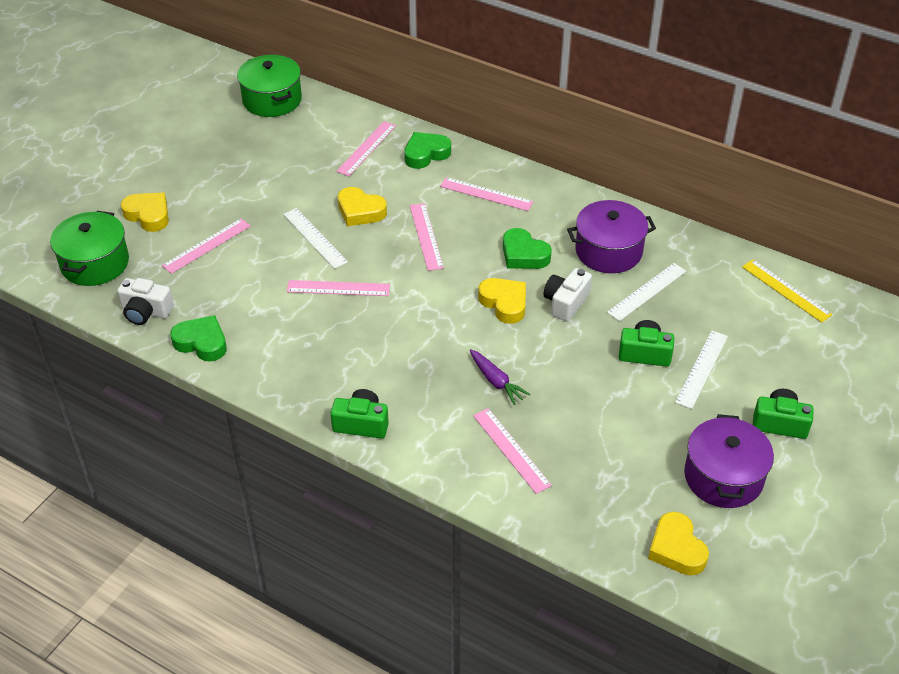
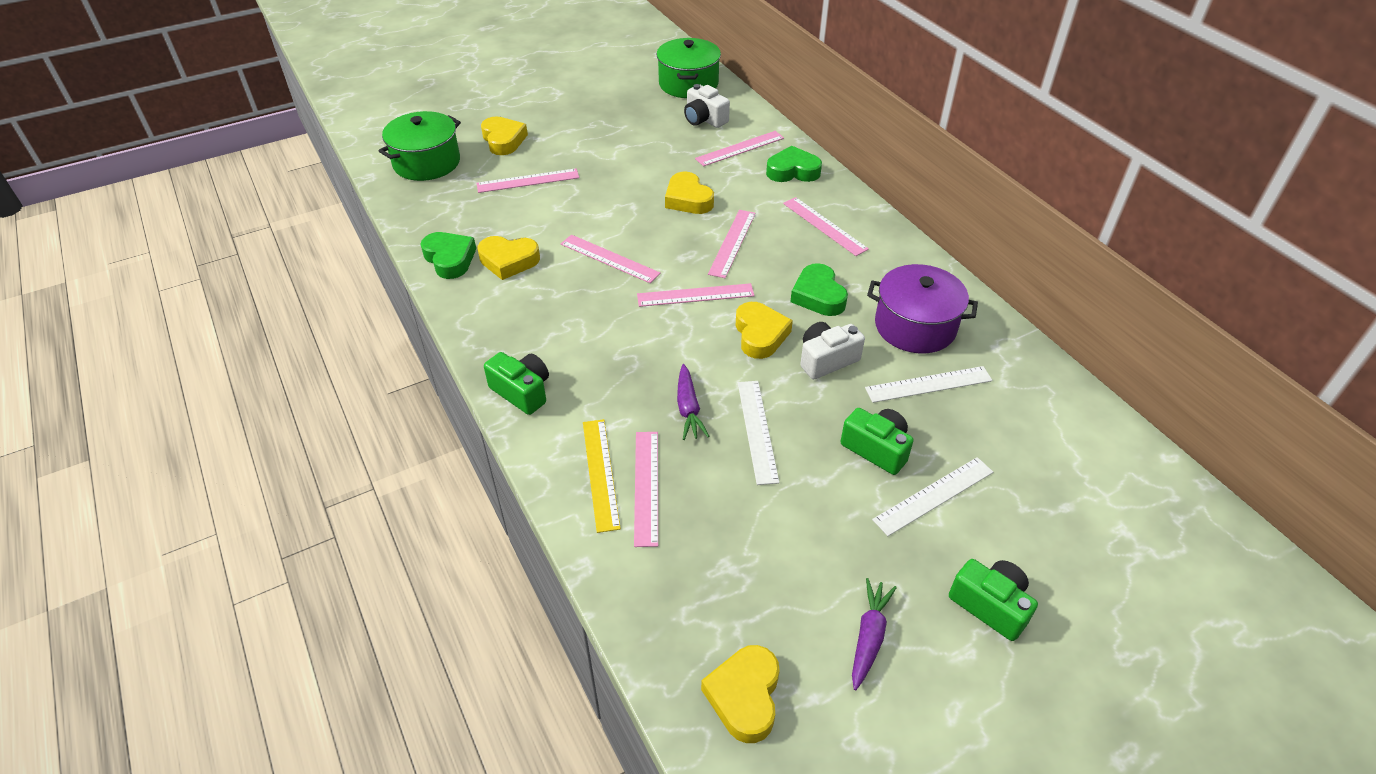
camera: 30 degrees right, 0 degrees up
white camera [117,278,174,325] -> white camera moved to [684,84,730,128]
white ruler [283,208,348,269] -> white ruler moved to [738,381,780,485]
purple pot [684,414,774,508] -> purple carrot [852,578,897,690]
yellow ruler [742,259,833,323] -> yellow ruler moved to [583,419,621,533]
none -> yellow heart [477,236,540,280]
none -> pink ruler [637,283,755,307]

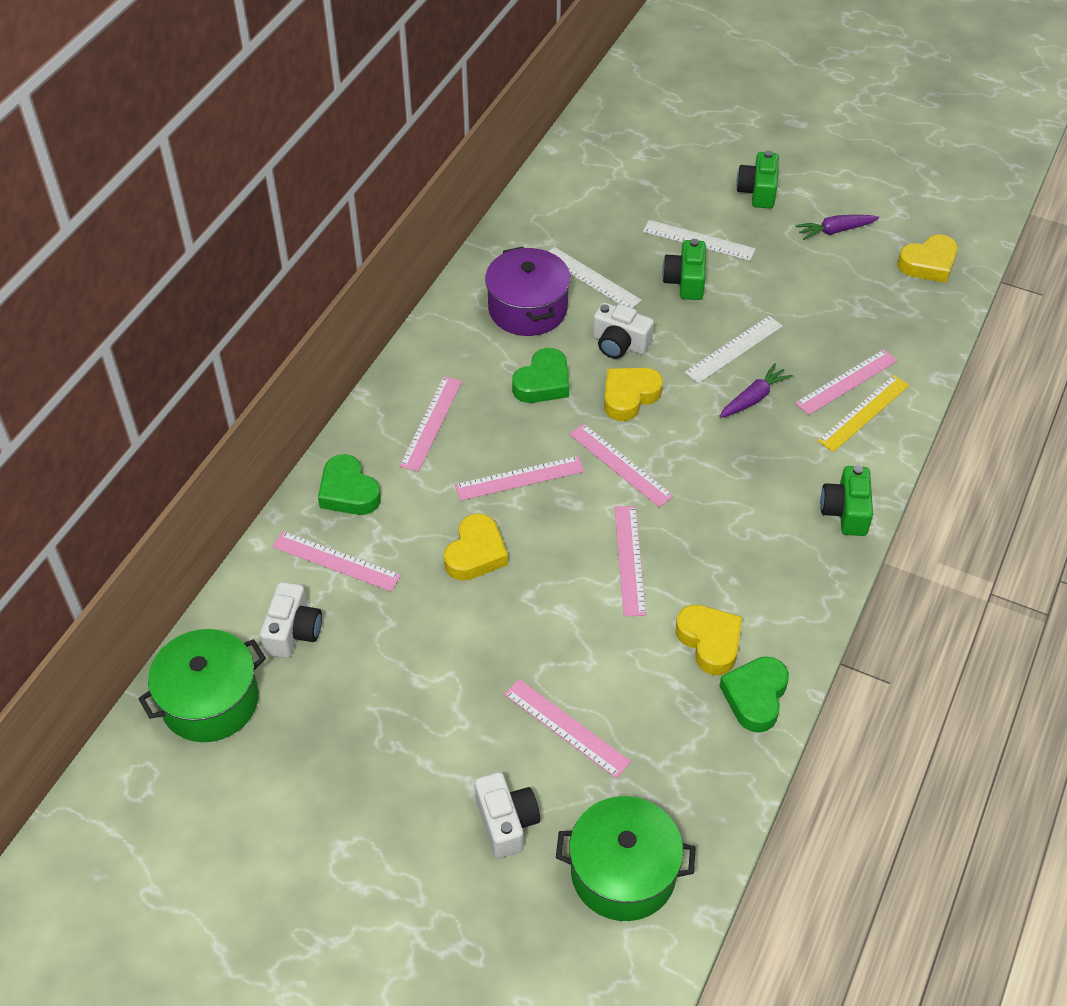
camera: 125 degrees left, 5 degrees up
yellow heart [481,116,528,155] -> white camera [475,772,540,858]

